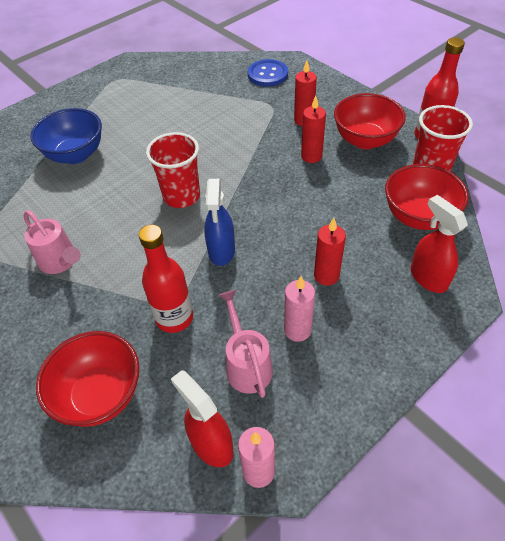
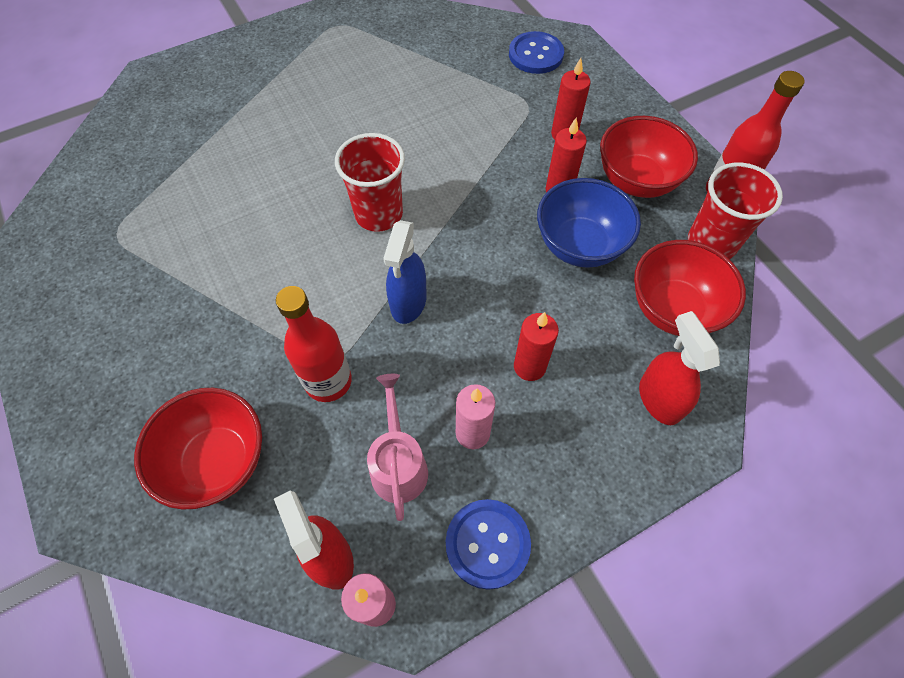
camera: 10 degrees right, 10 degrees up
pink watering can [24,210,81,274] -> none
blue bowl [30,108,102,164] -> blue bowl moved to [537,178,641,268]
none -> blue button [446,499,531,590]

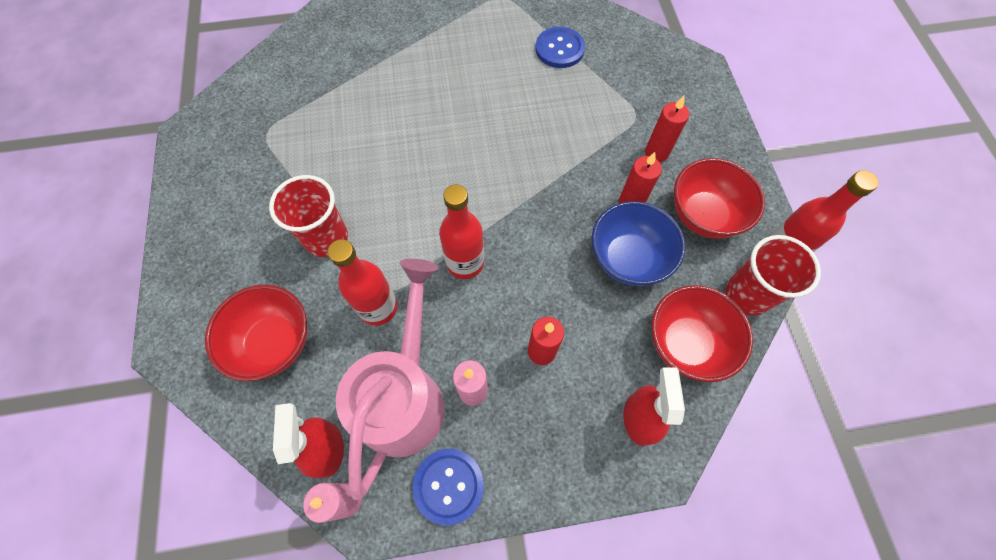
camera: 20 degrees right, 5 degrees up
red cup [335,133,405,232] -> red cup moved to [269,175,348,257]
pink watering can [367,374,428,521] -> pink watering can [336,259,445,500], size x1.83
blue spray bottle [383,220,427,324] -> red bottle [439,184,484,279]
blue button [509,31,564,74] -> blue button moved to [535,27,585,68]

